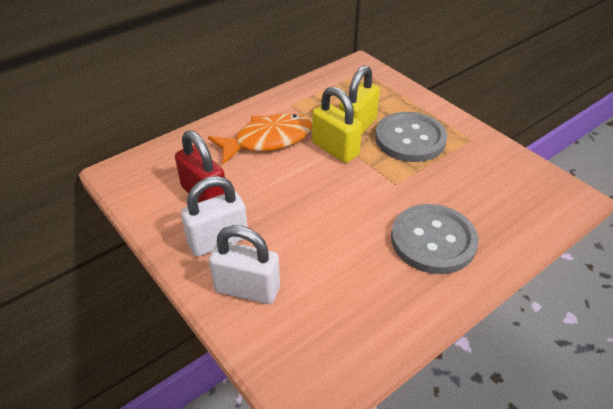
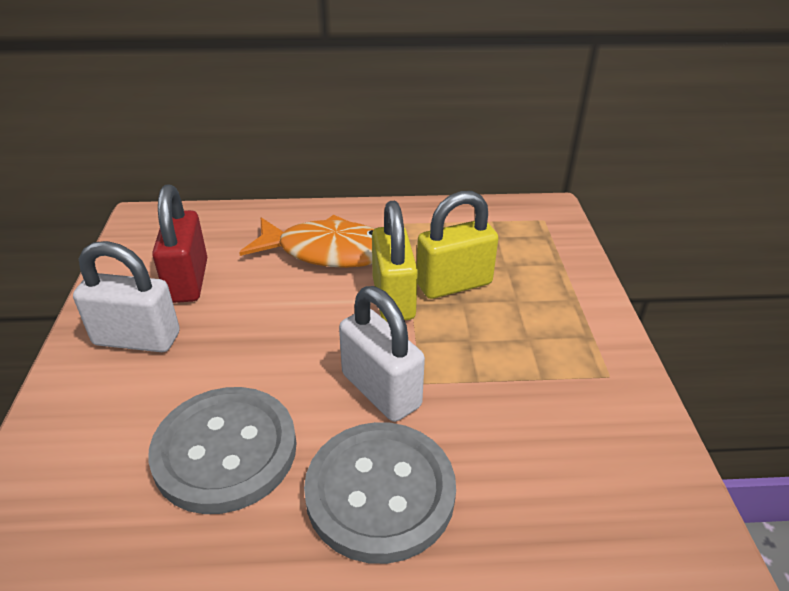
camera: 35 degrees right, 5 degrees down
white padlock [209,225,280,304] -> white padlock moved to [339,286,425,422]
grey button [375,112,447,162] -> grey button moved to [148,387,296,514]

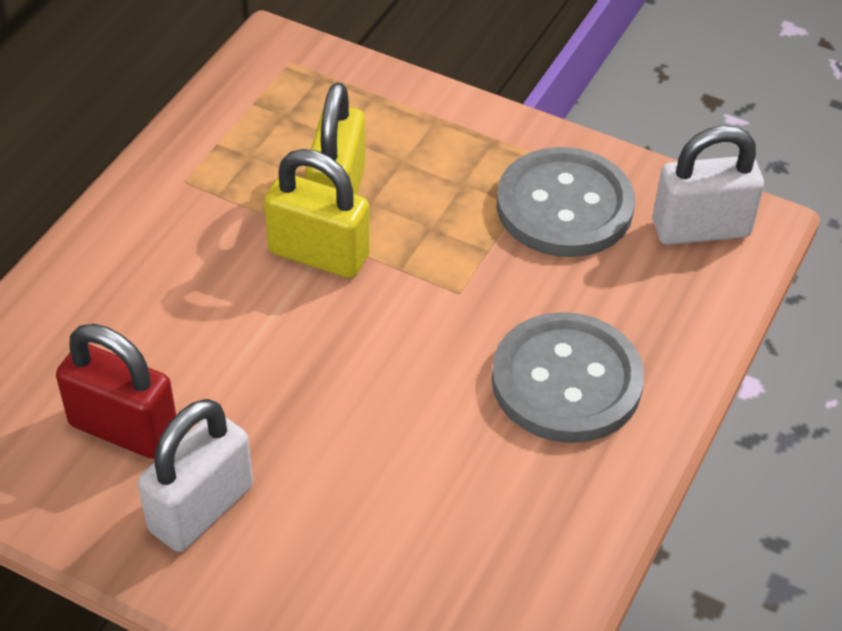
camera: 60 degrees left, 10 degrees up
grey button [148,387,296,514] -> grey button moved to [497,147,635,257]
orange fish [239,215,375,268] -> none
white padlock [339,286,425,422] -> white padlock moved to [653,125,764,245]

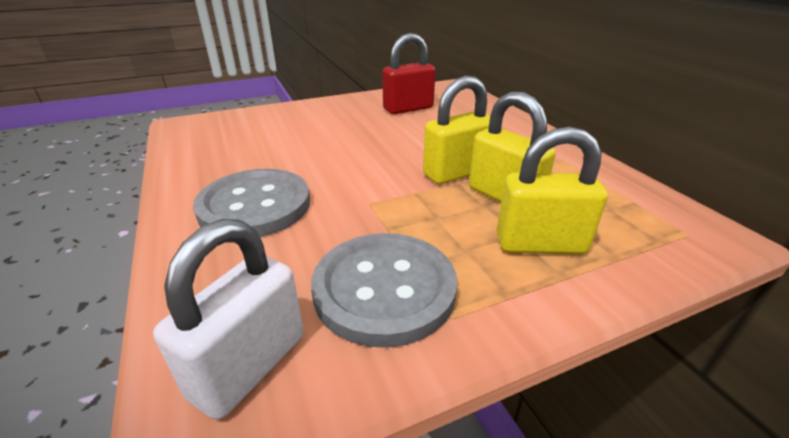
camera: 130 degrees right, 15 degrees down
white padlock [138,399,253,552] -> none
none -> yellow padlock [497,127,608,254]

